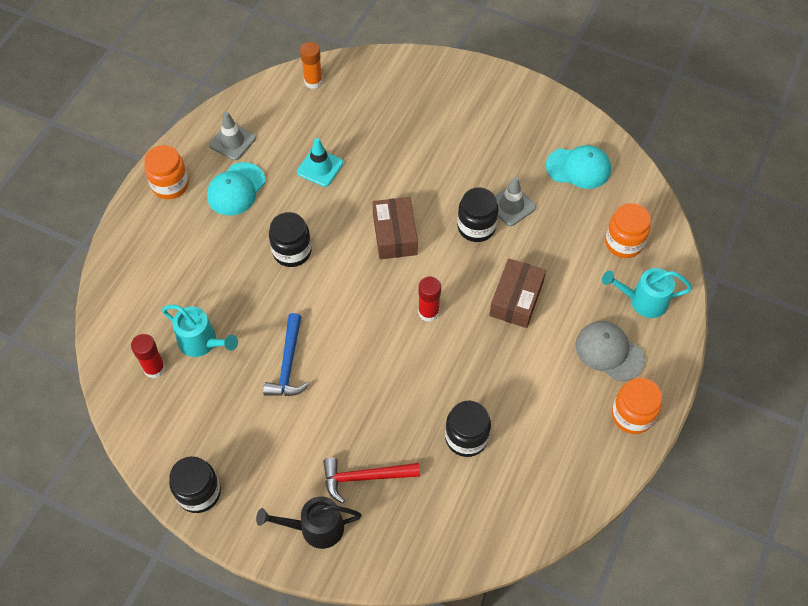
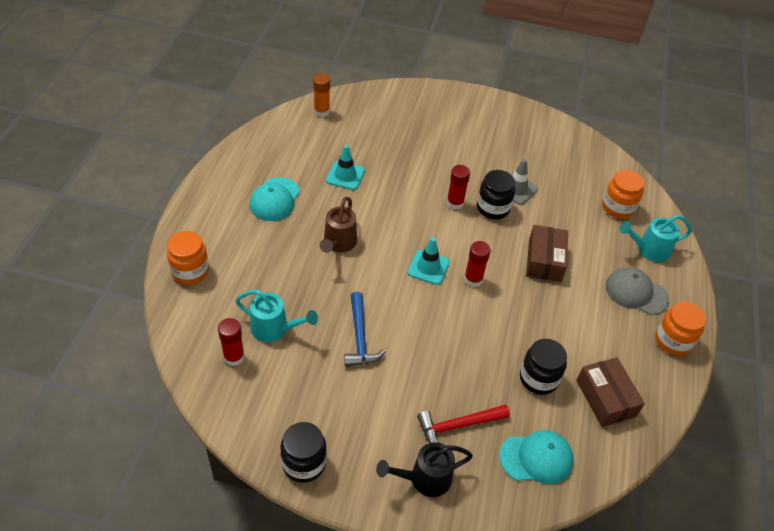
camera: 15 degrees left, 10 degrees down
orange jar [144,145,189,199] -> orange jar moved to [167,231,209,285]
grey traffic cone [209,111,256,160] -> none
black jar [269,212,312,267] -> brown watering can [319,197,357,253]
brown box [372,197,418,259] -> brown box moved to [576,357,645,427]
turquoise cap [546,145,611,189] -> turquoise cap moved to [499,430,574,484]
none -> turquoise traffic cone [407,237,450,285]
none -> red glue stick [447,165,470,210]

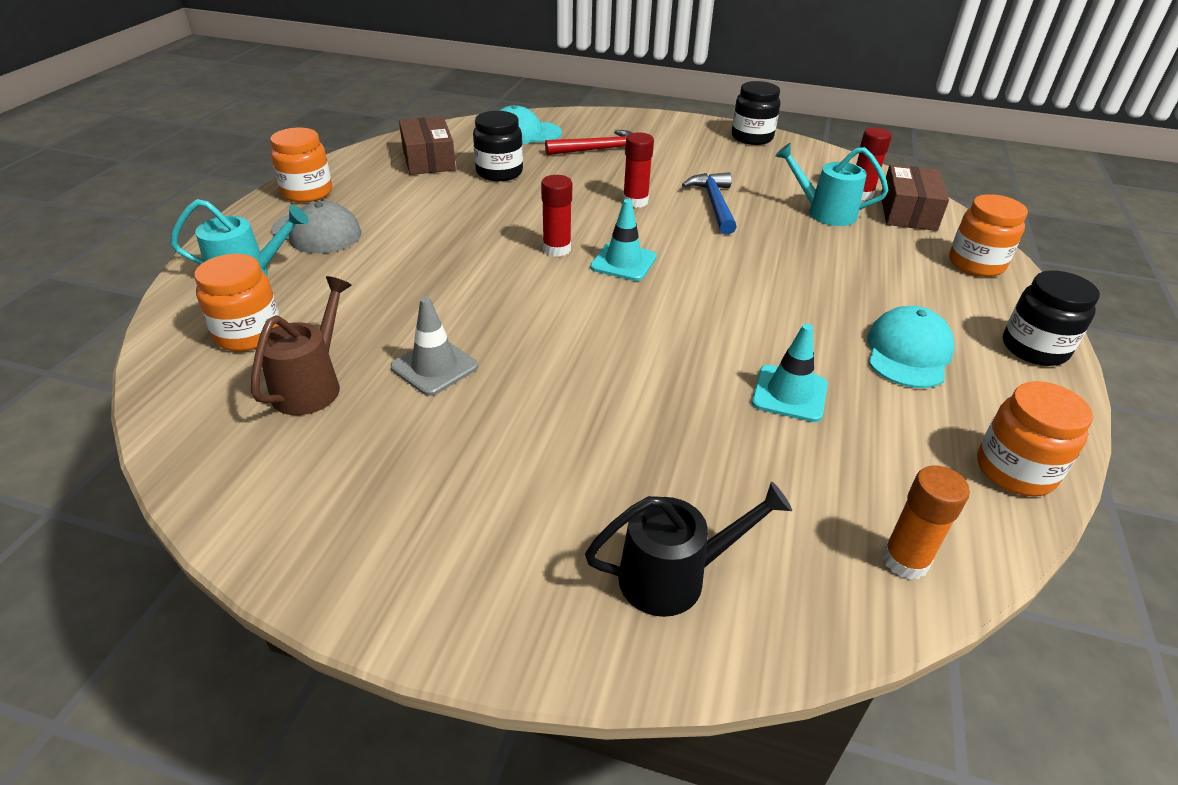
camera: 175 degrees left, 10 degrees down
brown watering can [319,197,357,253] -> brown watering can moved to [251,276,352,415]
black watering can [376,442,473,497] -> black watering can moved to [585,481,792,617]
red glue stick [447,165,470,210] -> red glue stick moved to [623,132,654,208]
black jar [477,170,515,219] -> black jar moved to [1003,270,1100,366]
brown box [526,225,568,282] -> brown box moved to [881,164,949,231]
none -> orange jar [977,381,1093,496]

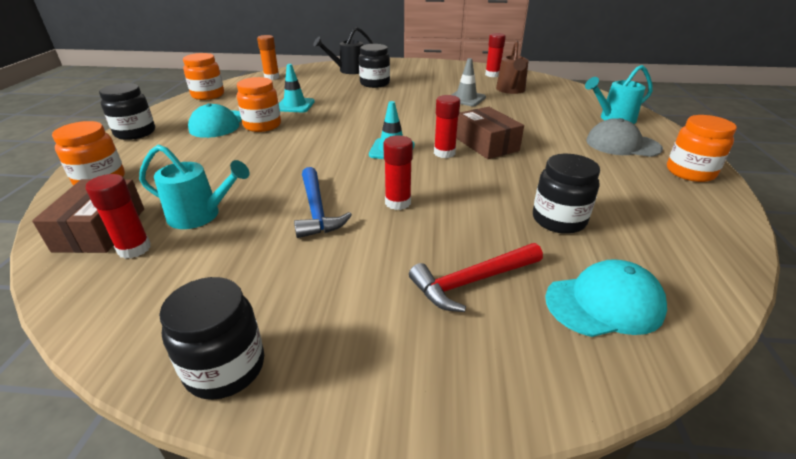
camera: 170 degrees right, 5 degrees down
orange jar [194,254,280,351] -> orange jar moved to [237,77,281,132]
brown box [399,116,456,175] -> brown box moved to [456,107,524,159]
none -> black jar [359,44,390,88]
none -> red glue stick [485,33,506,77]

